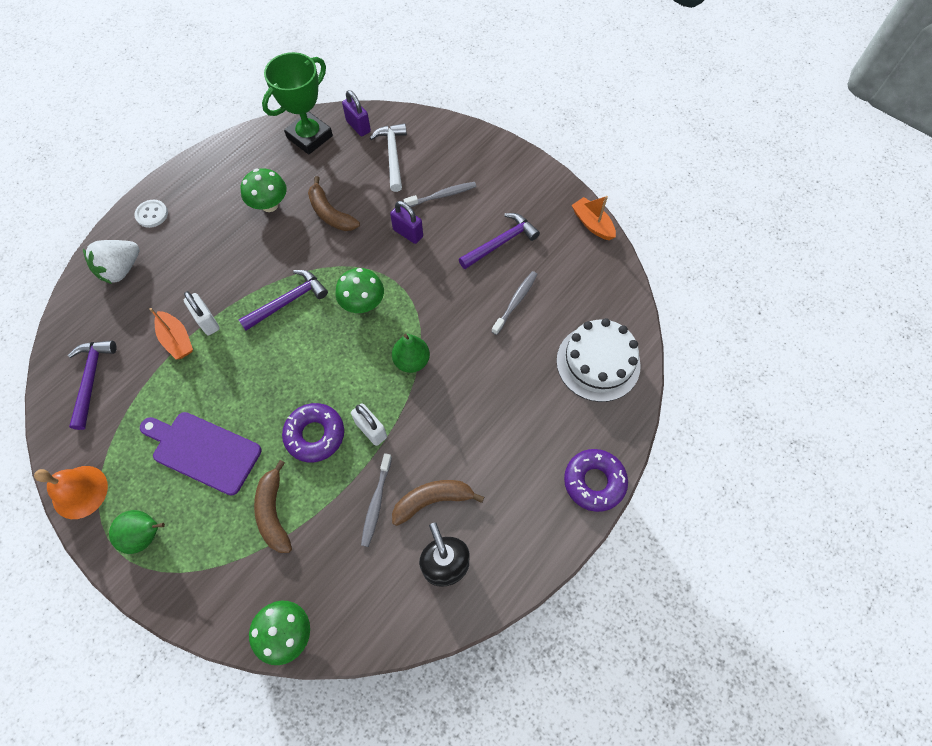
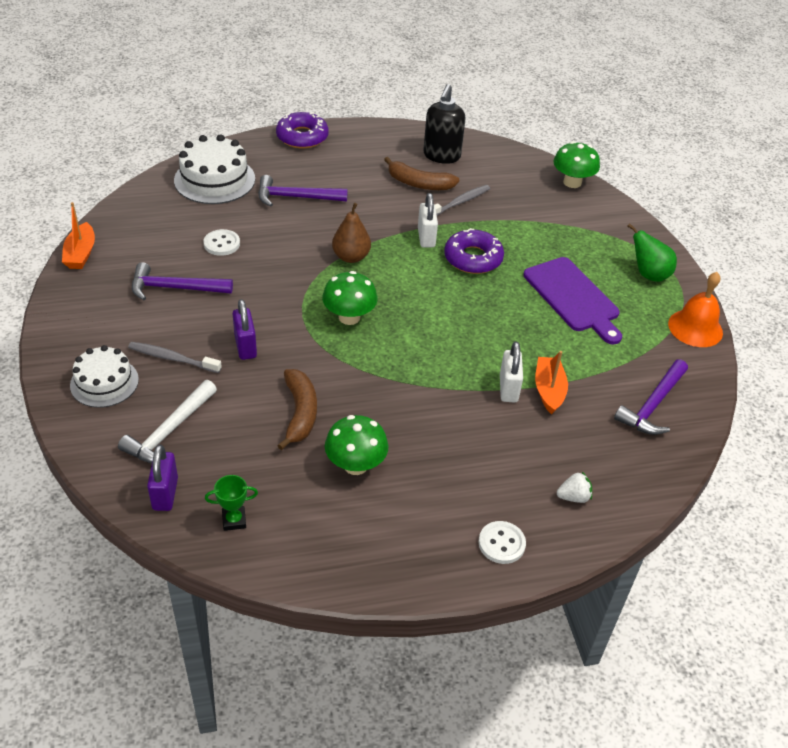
camera: 145 degrees left, 20 degrees down
white strawberry [83,240,140,284] -> white strawberry [557,472,592,503], size x0.52
purple hammer [239,270,328,331] -> purple hammer moved to [258,175,348,207]
brown banana [254,460,292,553] -> none
green trophy [262,52,333,154] -> green trophy [205,475,258,531], size x0.43
green pear [392,334,430,373] -> brown pear [332,203,371,263]
grey toothbrush [491,271,538,335] -> white button [203,229,240,256]
none -> white cake [70,345,139,408]

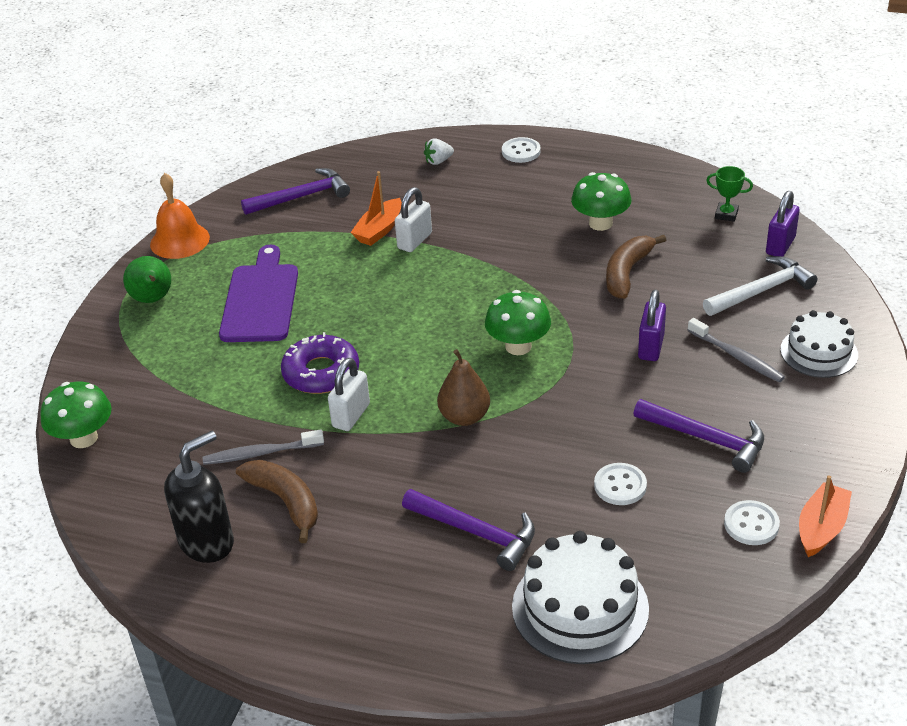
camera: 145 degrees left, 5 degrees down
purple donut [276,112,329,148] -> none
white strawberry [557,472,592,503] -> white strawberry turned 45 degrees counterclockwise [424,139,454,165]
none -> white button [724,500,780,545]

